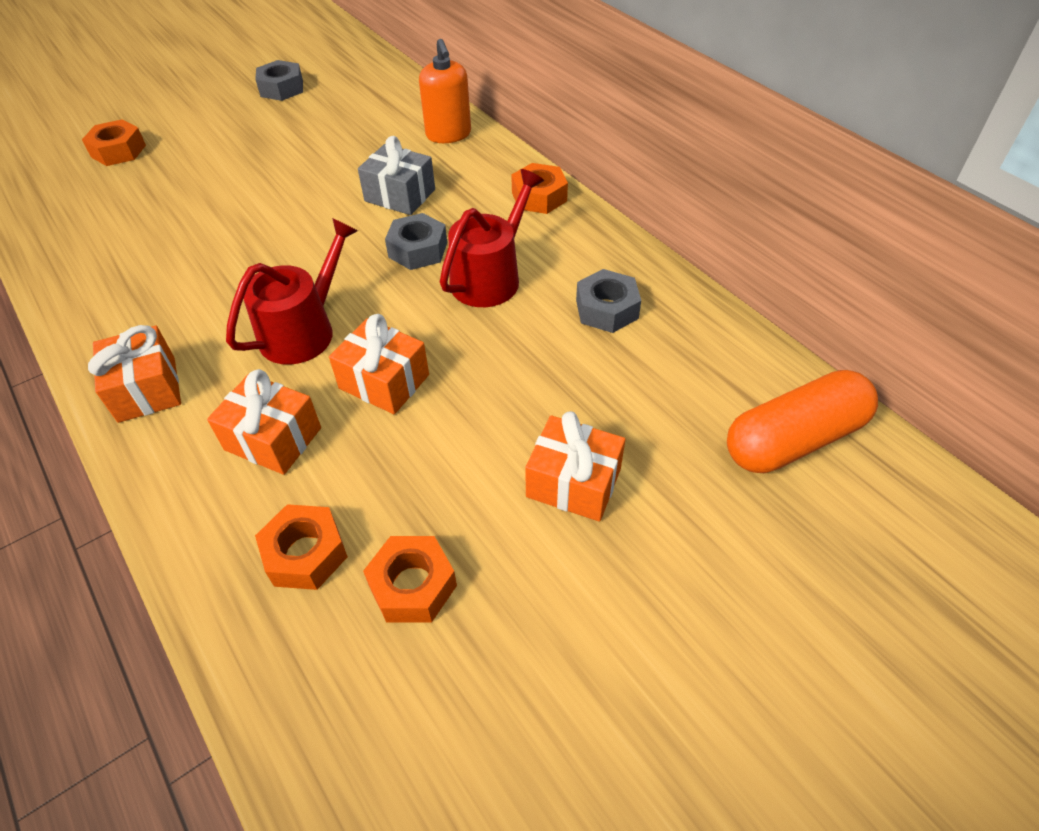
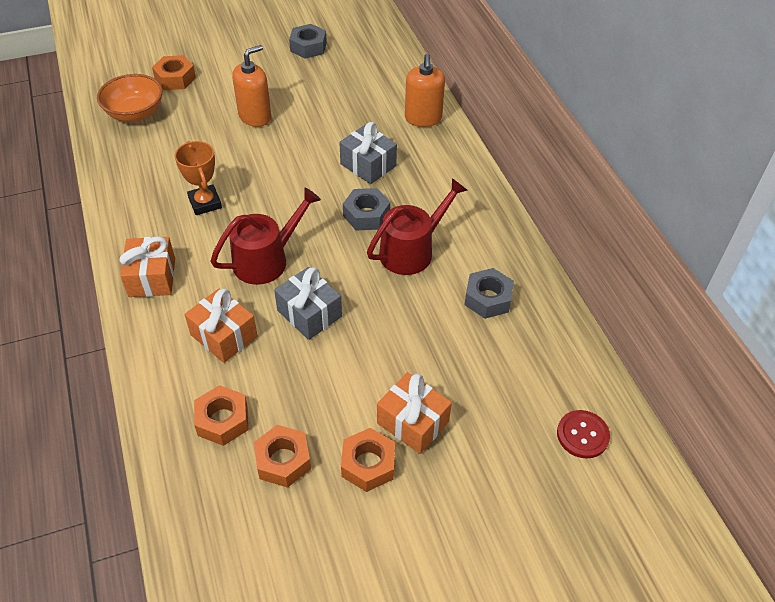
camera: 15 degrees right, 0 degrees up
orange gift [329,314,429,414] -> grey gift [274,267,342,340]
orange nut [511,163,568,214] -> orange nut moved to [341,428,395,492]
orange capsule [727,370,878,473] -> red button [557,410,610,459]
none -> orange bowl [97,74,163,122]
none -> orange trophy [175,141,222,215]
none -> orange soap dispenser [232,45,271,127]

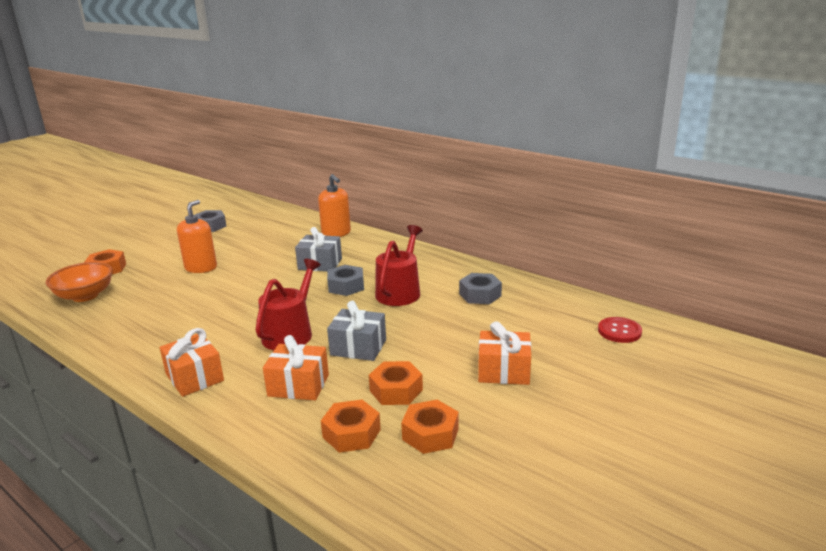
camera: 30 degrees left, 25 degrees down
orange trophy [175,141,222,215] -> none
orange nut [341,428,395,492] -> orange nut moved to [369,361,423,405]

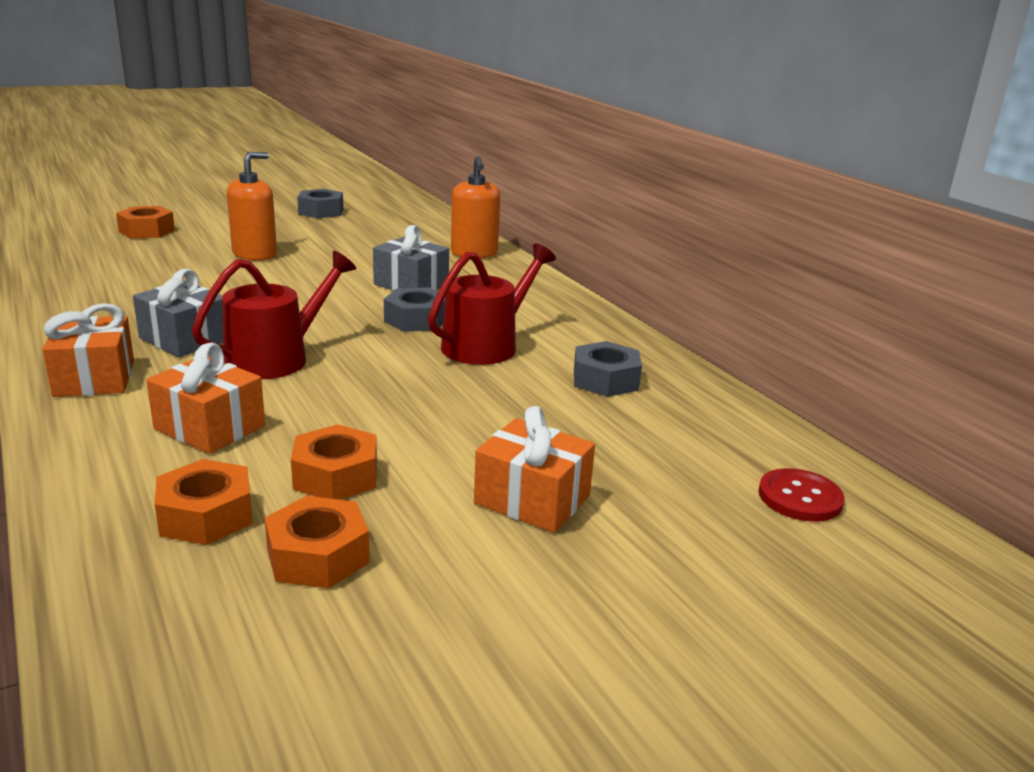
camera: 20 degrees right, 0 degrees up
orange bowl [46,262,113,302] -> none
grey gift [327,301,386,361] -> grey gift moved to [133,269,223,357]

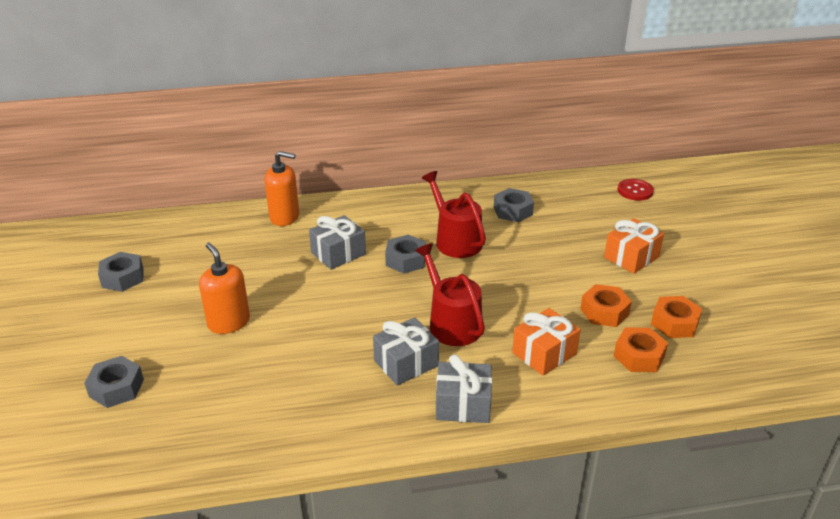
camera: 70 degrees left, 10 degrees up
orange gift [42,303,134,397] -> grey gift [436,354,492,423]
orange nut [116,206,175,238] -> grey nut [84,356,144,408]

